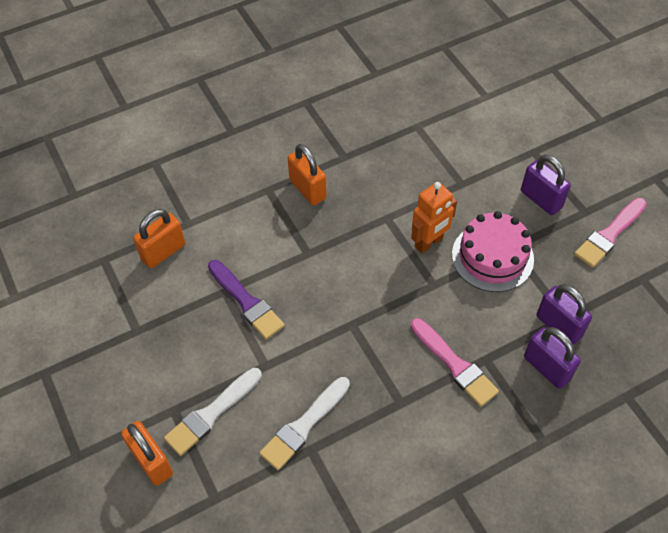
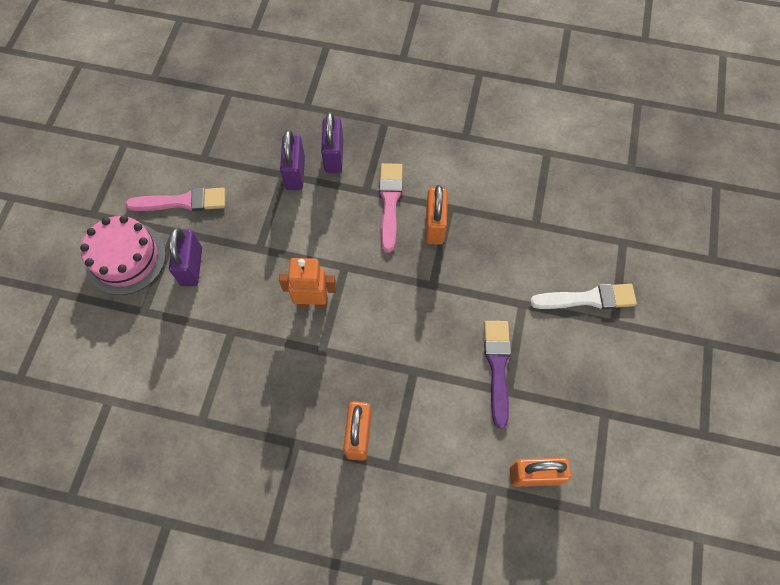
camera: 140 degrees left, 10 degrees up
orange padlock [121,421,173,486] -> orange padlock moved to [425,185,448,245]
white brush [259,377,350,470] -> none
pink cake [452,211,534,292] -> pink cake moved to [80,215,166,295]

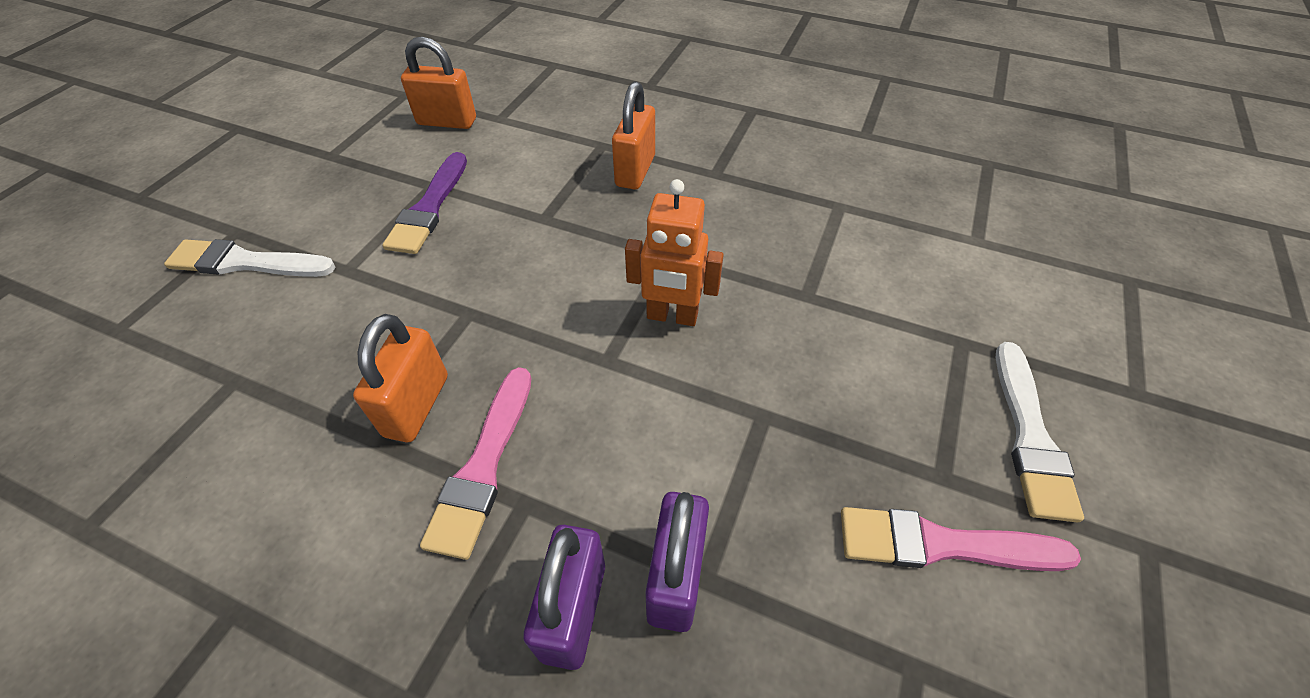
camera: 170 degrees left, 15 degrees down
pink cake [80,215,166,295] -> white brush [996,342,1084,522]
purple padlock [169,228,202,286] -> none

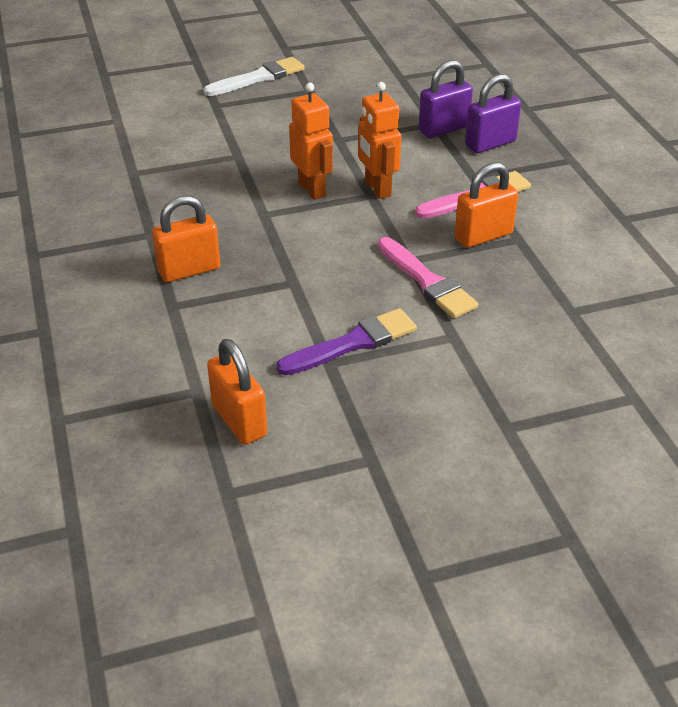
camera: 130 degrees left, 10 degrees down
white brush [164,239,336,277] -> none
pink brush [841,507,1081,571] -> pink brush moved to [378,237,478,318]
none -> orange robot [358,82,401,199]

